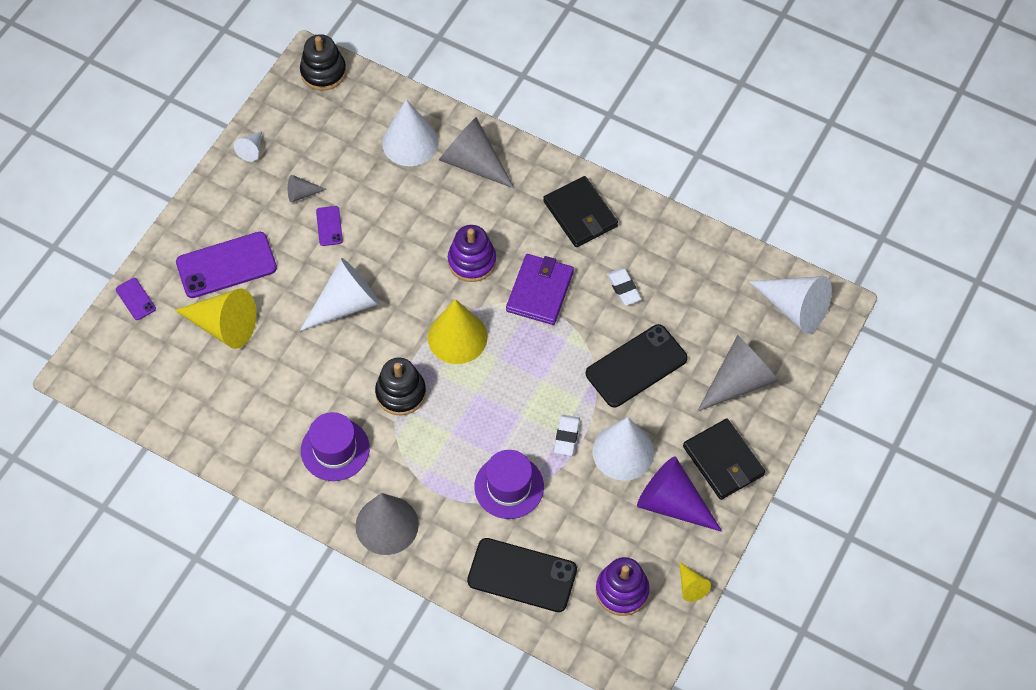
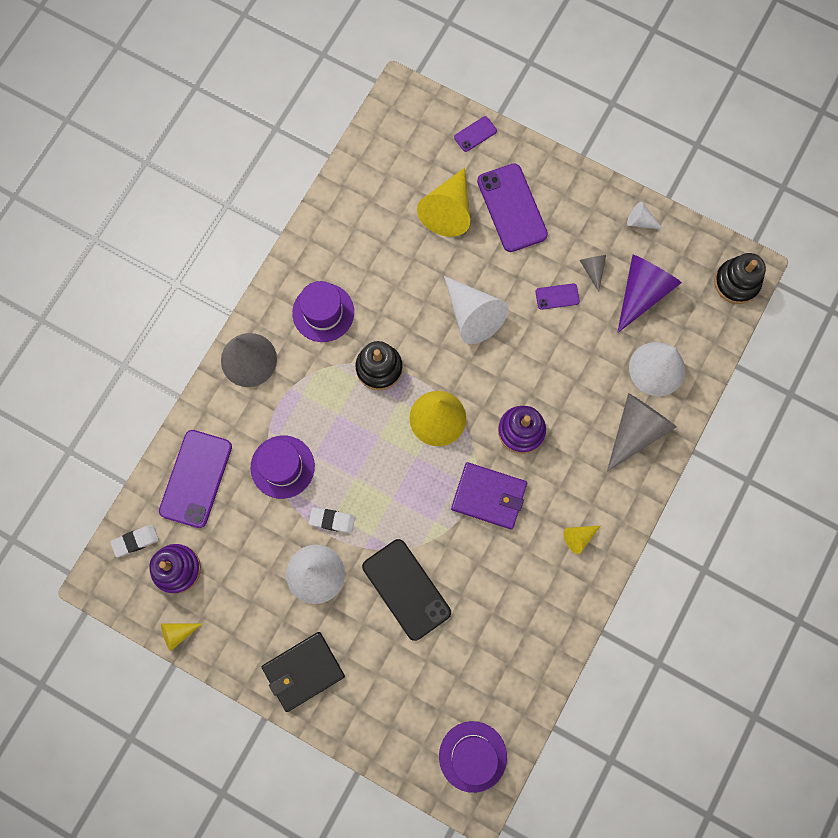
camera: 90 degrees right, 15 degrees up
black phone [467,538,577,612] -> purple phone [159,430,232,528]
black wallet [543,176,618,247] -> yellow cone [563,526,601,554]
white eraser [607,268,641,306] -> white eraser moved to [110,525,159,557]
purple cone [637,456,722,532] -> purple cone moved to [617,255,682,333]
grey cone [697,335,778,412] -> none
white cone [749,276,832,334] -> purple hat [439,721,507,793]

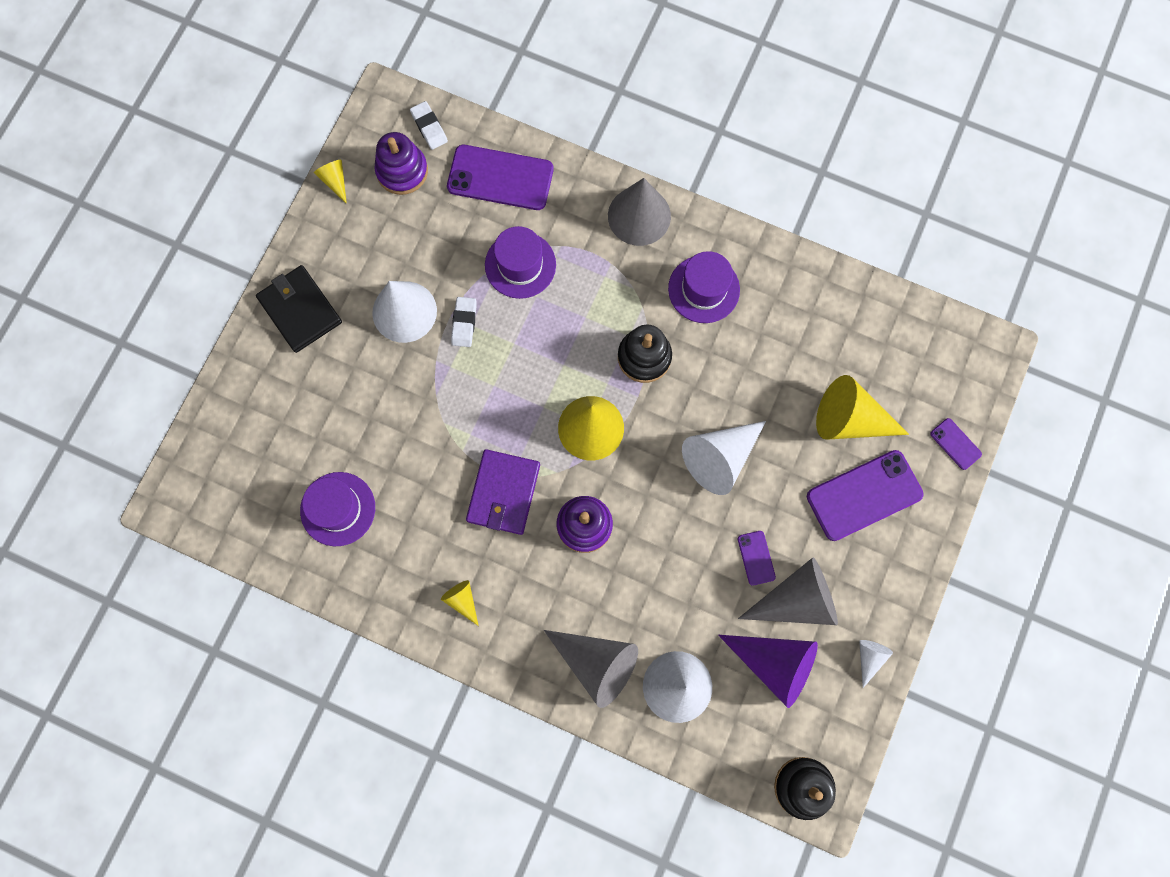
camera: 85 degrees right, 0 degrees up
black phone [362,539,451,641] -> none
purple hat [439,721,507,793] -> purple hat moved to [300,472,375,546]
grey cone [580,255,606,292] -> grey cone [738,557,838,625], size x2.07

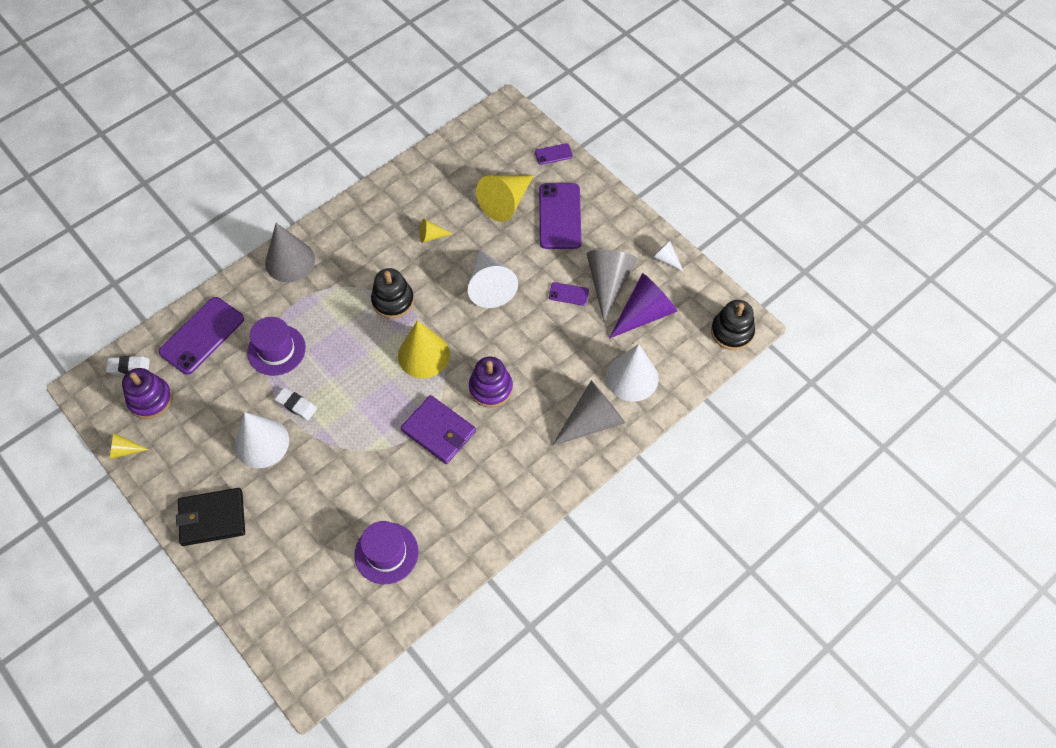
camera: 65 degrees left, 15 degrees down
yellow cone [441,580,479,626] -> yellow cone moved to [420,219,453,243]
purple hat [668,251,740,323] -> none

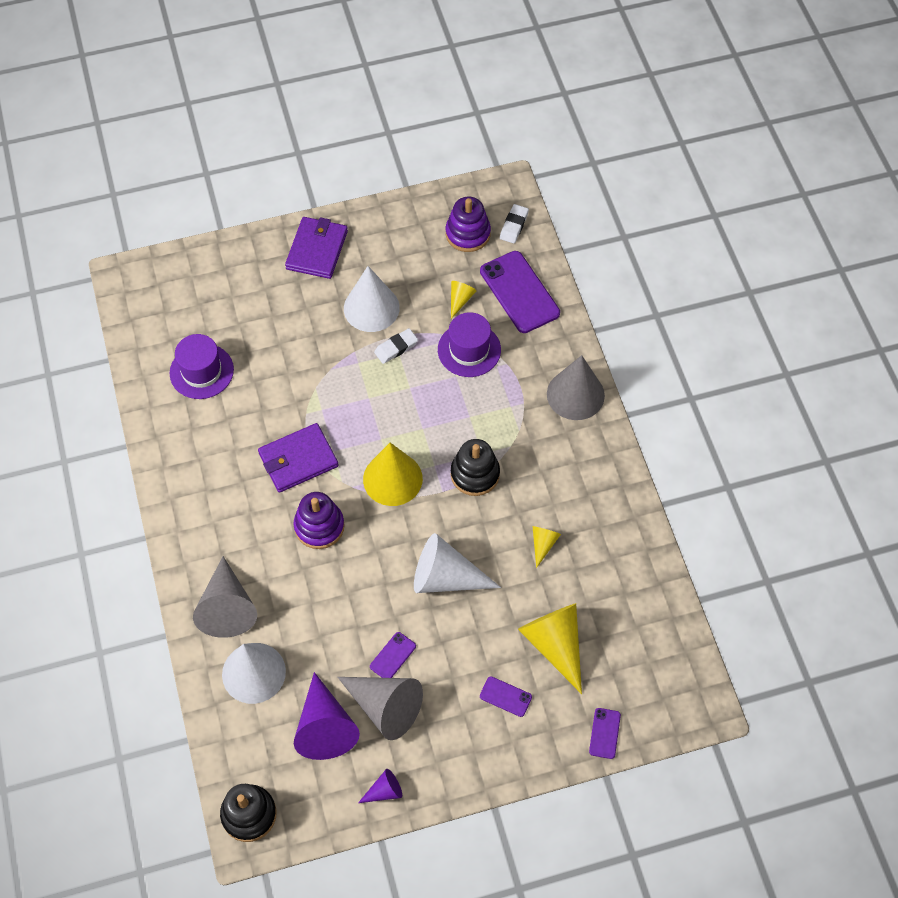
camera: 115 degrees right, 0 degrees up
yellow cone [110,433,149,459] -> yellow cone moved to [451,281,476,319]
black wallet [176,488,245,546] -> purple wallet [285,217,348,279]
purple phone [539,183,582,249] -> purple phone [480,677,532,717], size x0.47
white cone [653,240,683,271] -> purple cone [358,769,402,803]

